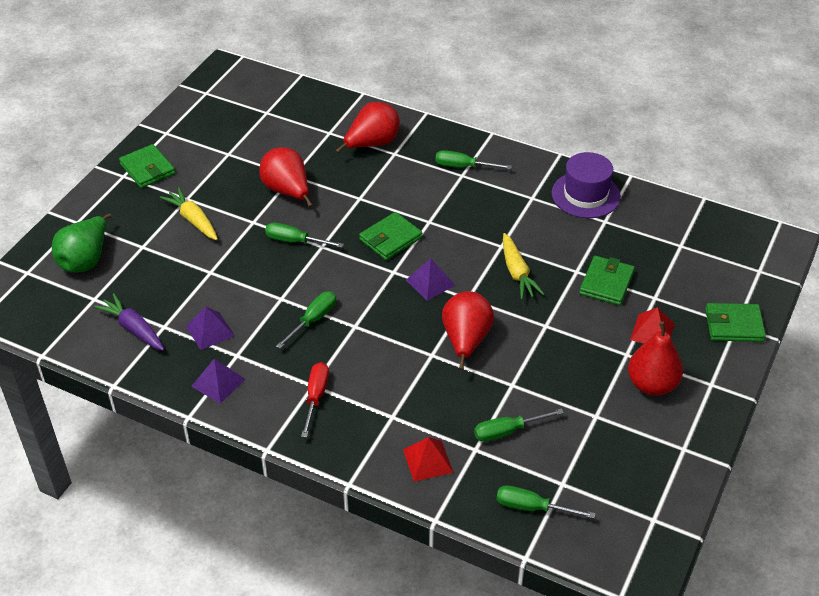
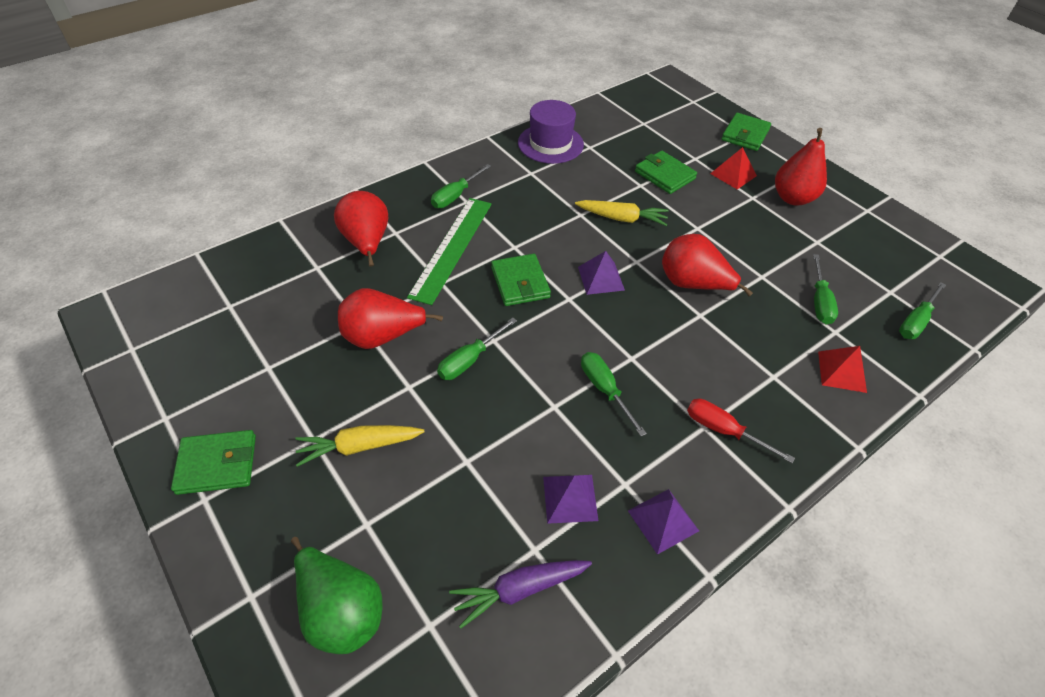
camera: 65 degrees left, 5 degrees up
none -> green ruler [407,198,492,305]

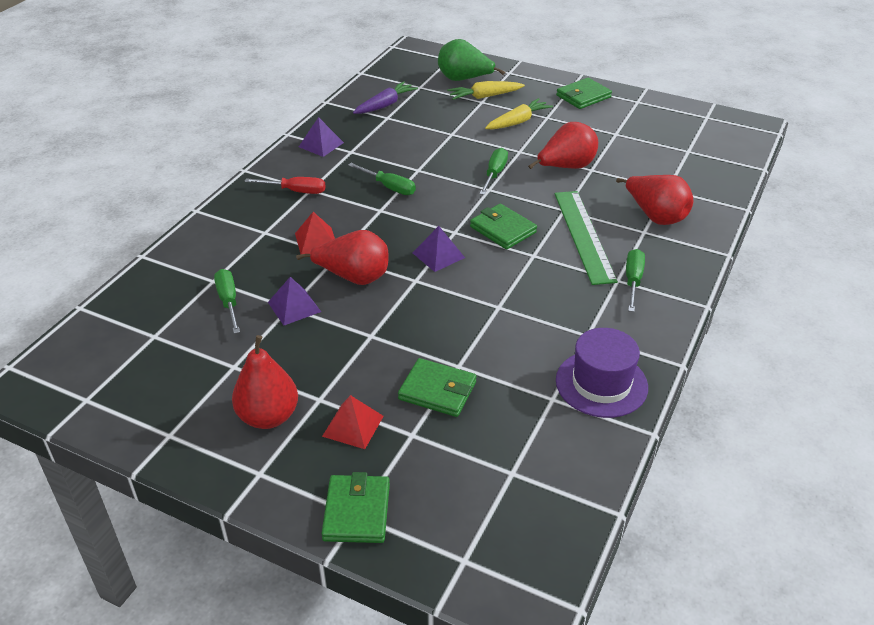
camera: 155 degrees right, 10 degrees down
purple pyramid [543,475,598,524] -> purple pyramid moved to [268,277,321,326]
yellow carrot [575,200,669,226] -> yellow carrot moved to [447,81,525,100]
red pyramid [818,346,867,393] -> red pyramid moved to [295,212,335,254]
green screwdriver [899,282,946,339] -> none

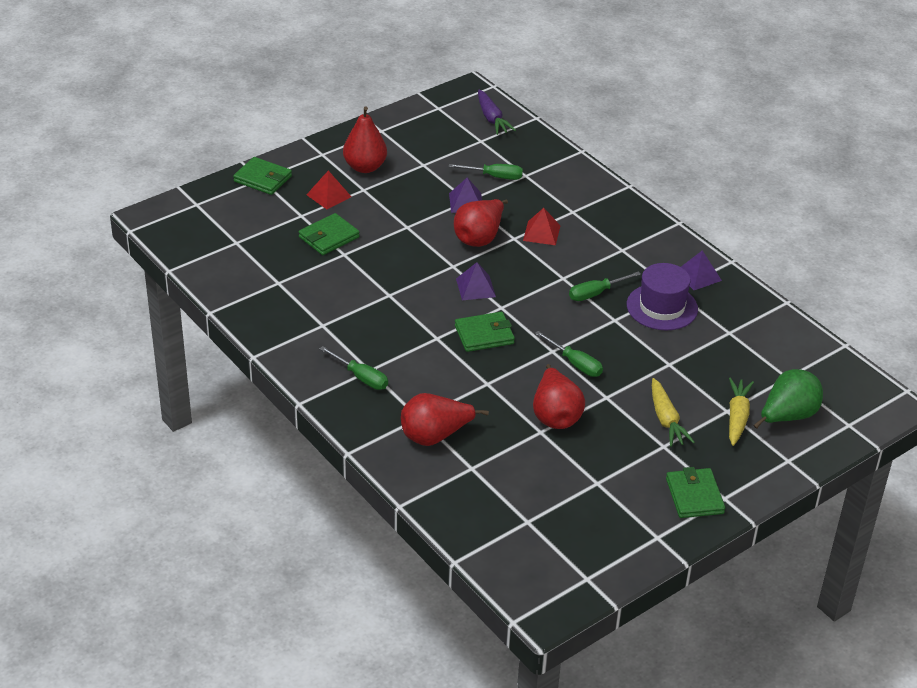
camera: 115 degrees right, 0 degrees up
red screwdriver [244,177,326,194] -> none
purple carrot [353,81,418,114] -> purple carrot moved to [478,90,516,135]
green ruler [555,191,618,285] -> none
purple hat [556,328,648,418] -> purple hat moved to [627,263,698,330]

